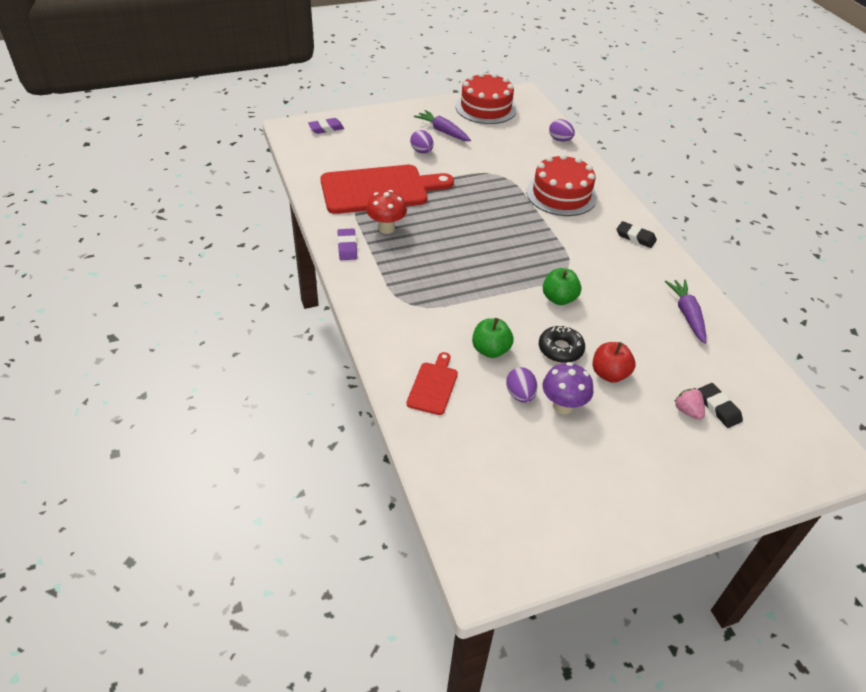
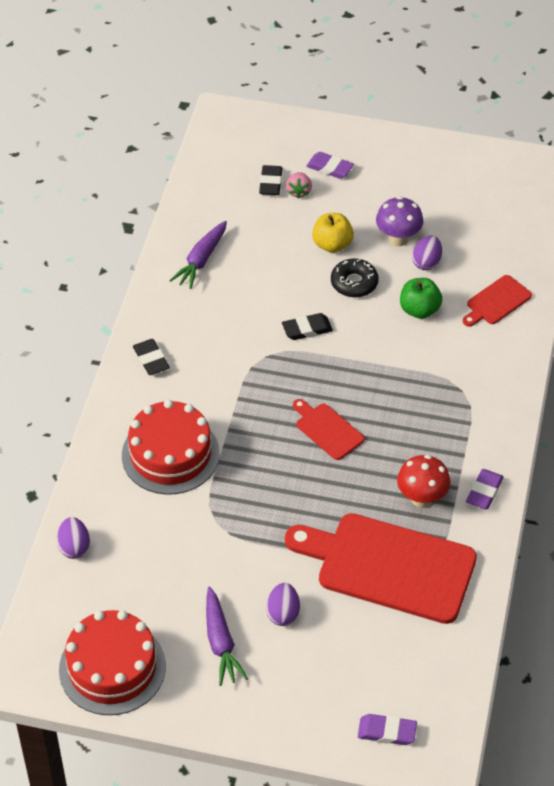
camera: 145 degrees left, 5 degrees up
green apple [543,268,581,305] -> black eraser [282,313,333,340]
red apple [593,342,635,383] -> yellow apple [312,213,354,253]
none -> red cutting board [293,399,364,460]
none -> purple eraser [306,152,354,179]

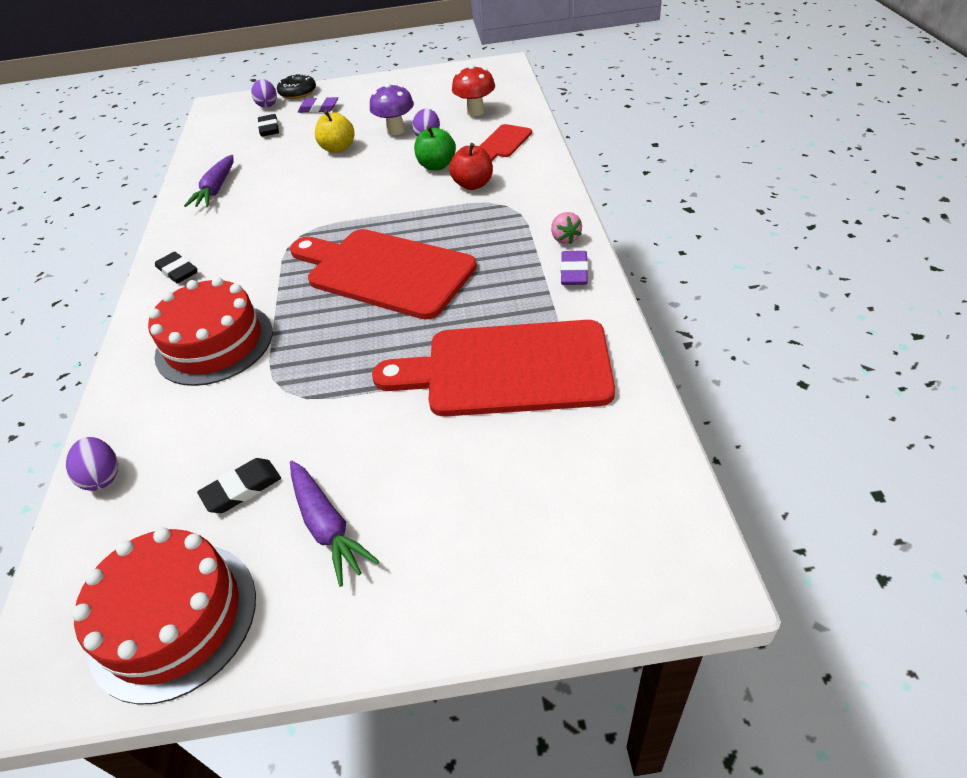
camera: 15 degrees left, 5 degrees down
purple egg [266,583,300,626] -> purple egg moved to [251,79,277,108]
black eraser [282,313,333,340] -> black eraser moved to [197,458,281,513]
pink strawberry [286,172,312,199] -> pink strawberry moved to [551,212,582,244]
red cutting board [293,399,364,460] -> red cutting board [290,229,477,320], size x2.15
black donut [331,259,379,297] -> black donut moved to [277,73,316,99]
purple eraser [358,714,417,745] -> none
red mushroom [397,455,450,508] -> red mushroom moved to [452,65,495,116]
none -> red apple [449,143,493,190]

